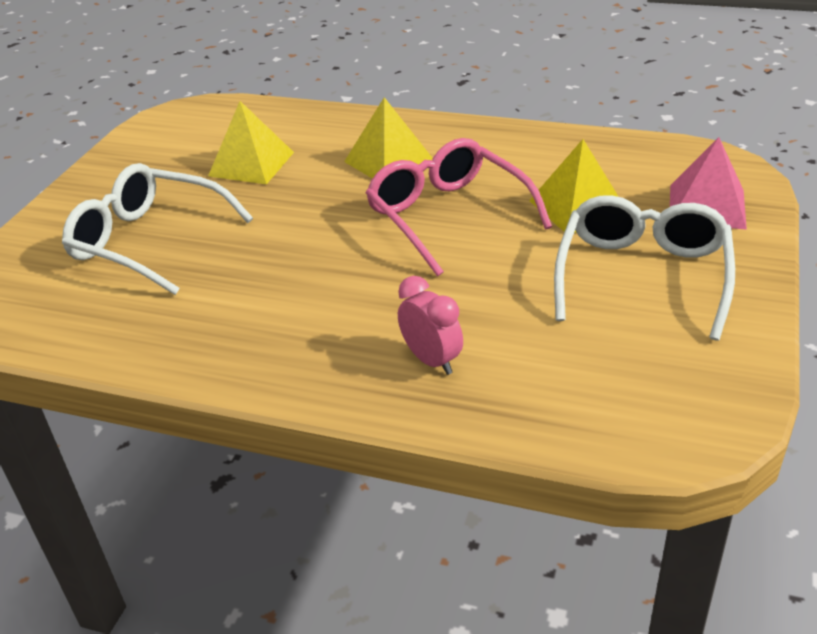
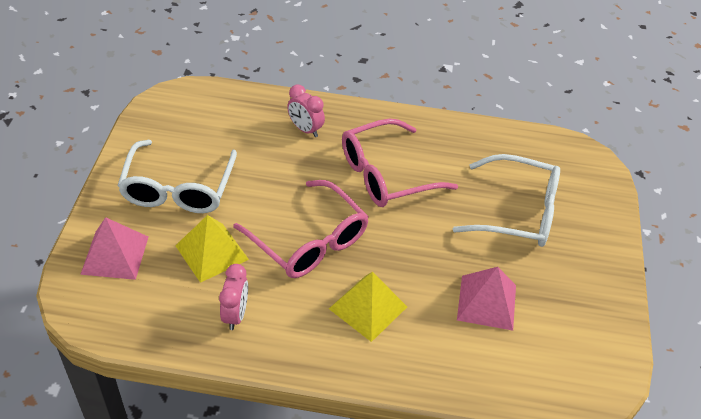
camera: 165 degrees right, 10 degrees up
yellow pyramid [208,101,294,184] -> pink pyramid [457,267,516,331]
none -> pink clock [219,264,248,330]
none -> pink glasses [342,119,458,207]

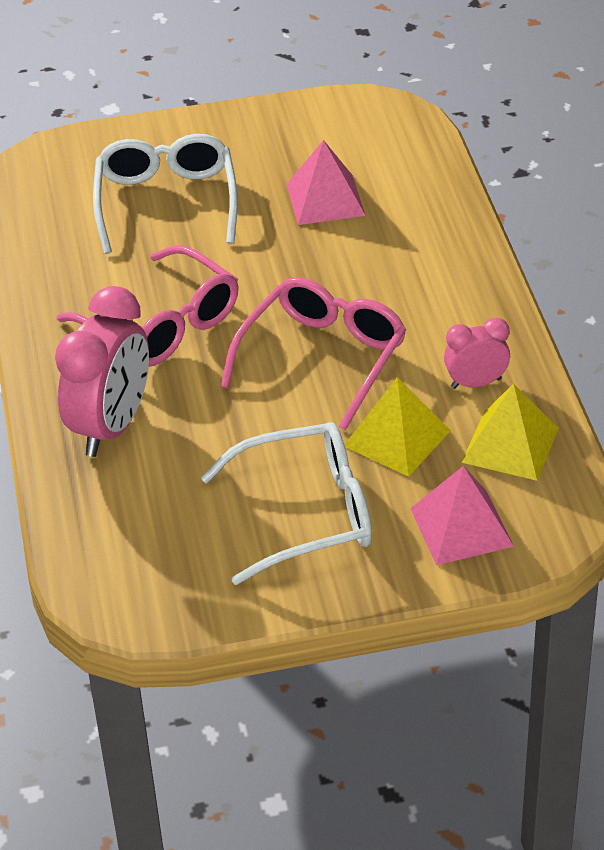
camera: 105 degrees left, 5 degrees down
pink clock [287,85,325,137] -> pink clock [55,286,149,457], size x1.86
yellow pyramid [329,272,407,342] -> yellow pyramid moved to [461,384,559,481]

